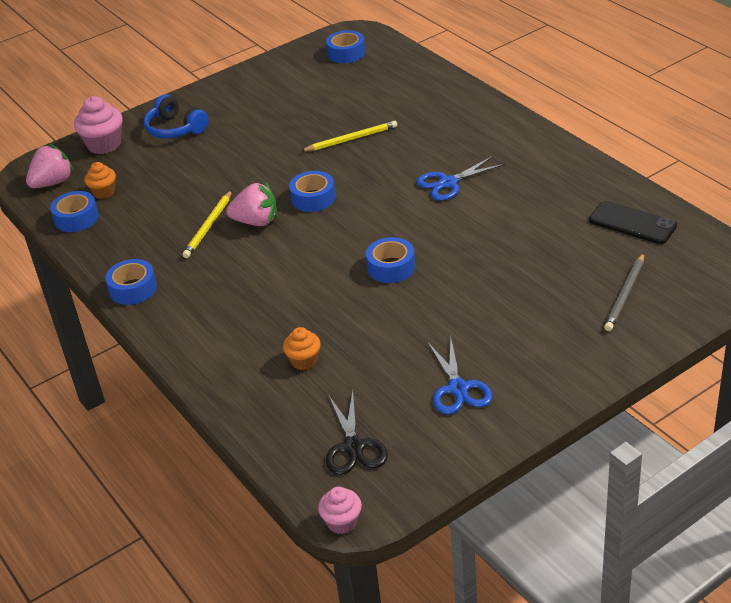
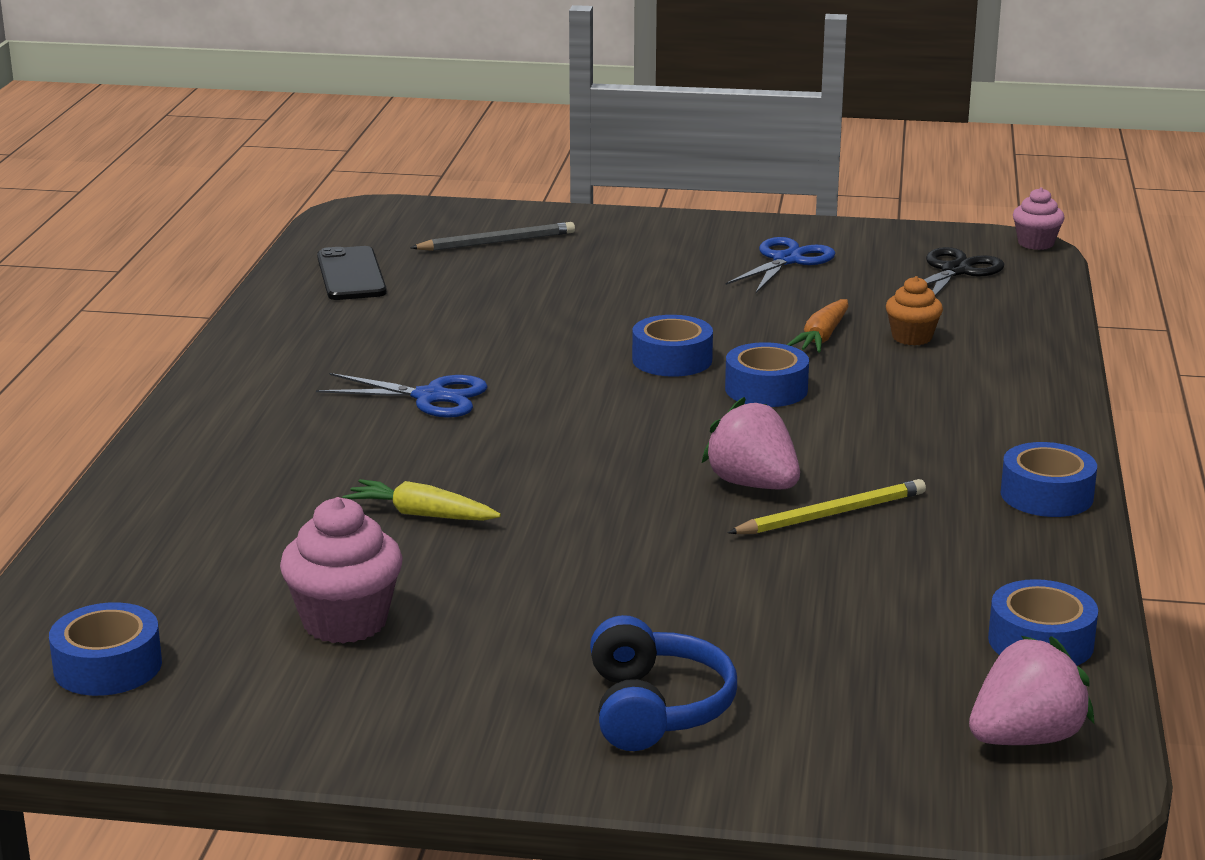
camera: 140 degrees left, 15 degrees down
pink strawberry [26,144,74,188] -> pink strawberry turned 150 degrees clockwise [969,636,1094,745]
pink cupcake [74,96,123,154] -> pink cupcake moved to [280,497,403,644]
orange cupcake [84,162,116,199] -> none
blue tape [289,171,336,212] -> blue tape moved to [725,342,809,407]
yellow pencil [301,121,397,151] -> yellow carrot [342,479,501,521]
none -> orange carrot [787,299,849,353]

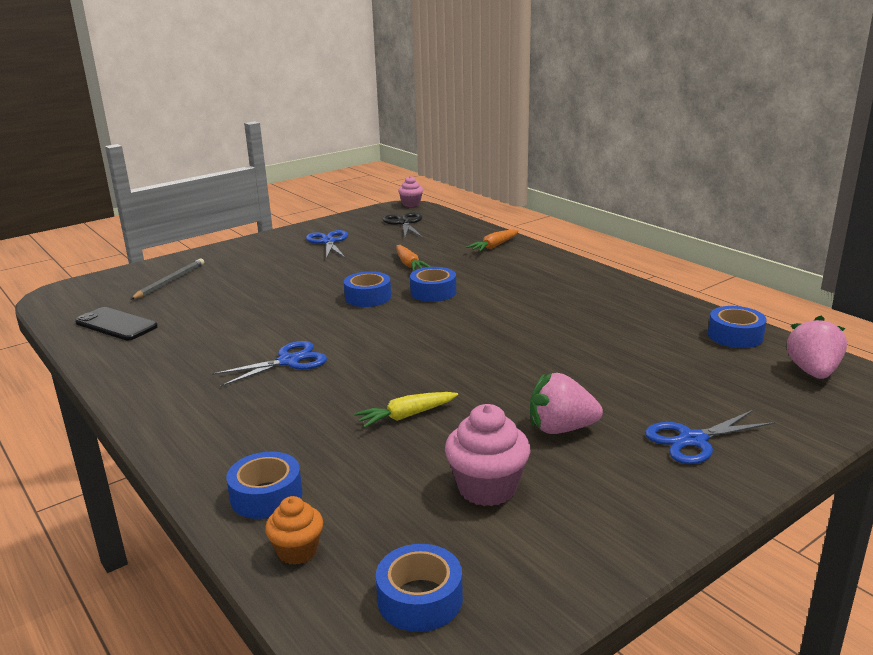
camera: 45 degrees left, 0 degrees up
blue headphones [590,615,737,751] -> blue scissors [645,410,775,464]
pink strawberry [702,397,800,489] -> pink strawberry moved to [530,373,603,434]
yellow pencil [727,479,926,534] -> none
orange cupcake [886,276,943,345] -> orange cupcake moved to [265,496,323,565]
blue tape [1001,442,1097,517] -> blue tape moved to [226,452,303,519]
none -> orange carrot [466,229,519,252]

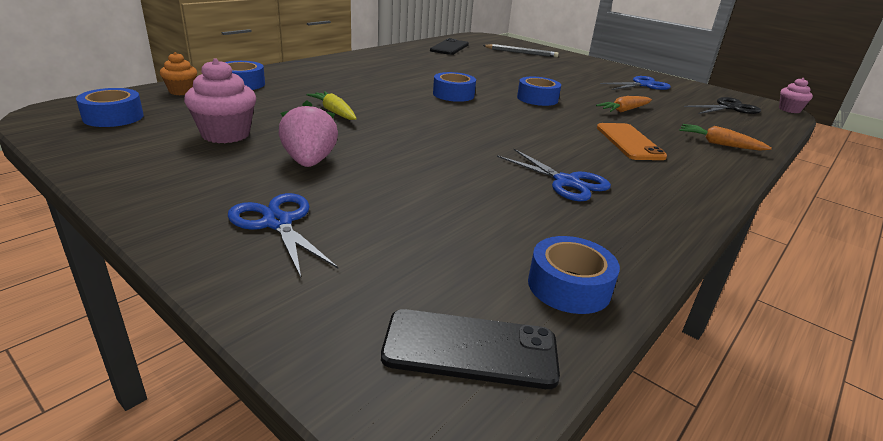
camera: 75 degrees right, 5 degrees up
blue scissors [212,341,327,387] -> blue scissors moved to [497,149,611,201]
blue tape [410,267,456,302] -> blue tape moved to [433,72,476,102]
pink strawberry [786,315,847,379] -> black phone [381,309,560,389]
none -> orange phone [597,123,667,160]

